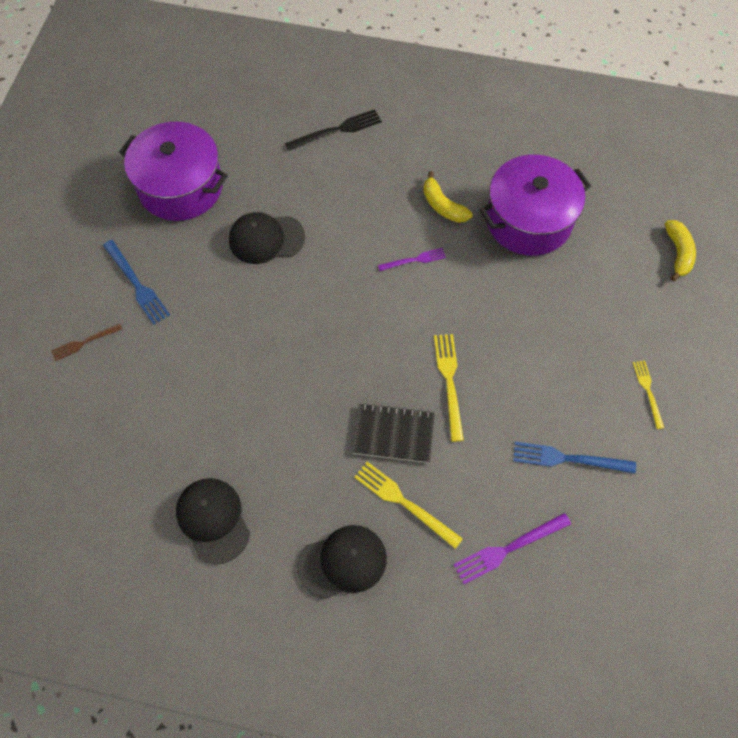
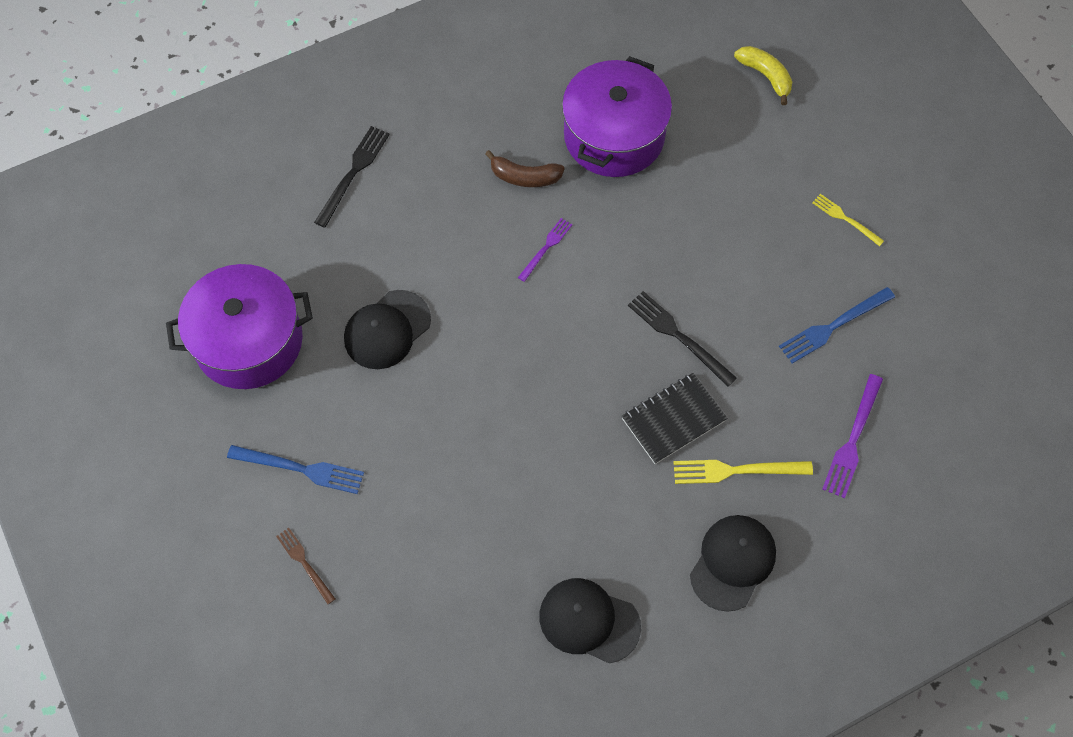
camera: 40 degrees left, 0 degrees up
brown fork [51,324,122,361] -> brown fork turned 120 degrees clockwise [276,528,336,604]
yellow banana [423,171,473,223] -> brown banana [485,150,565,187]
yellow fork [434,334,464,442] -> black fork [628,291,737,387]

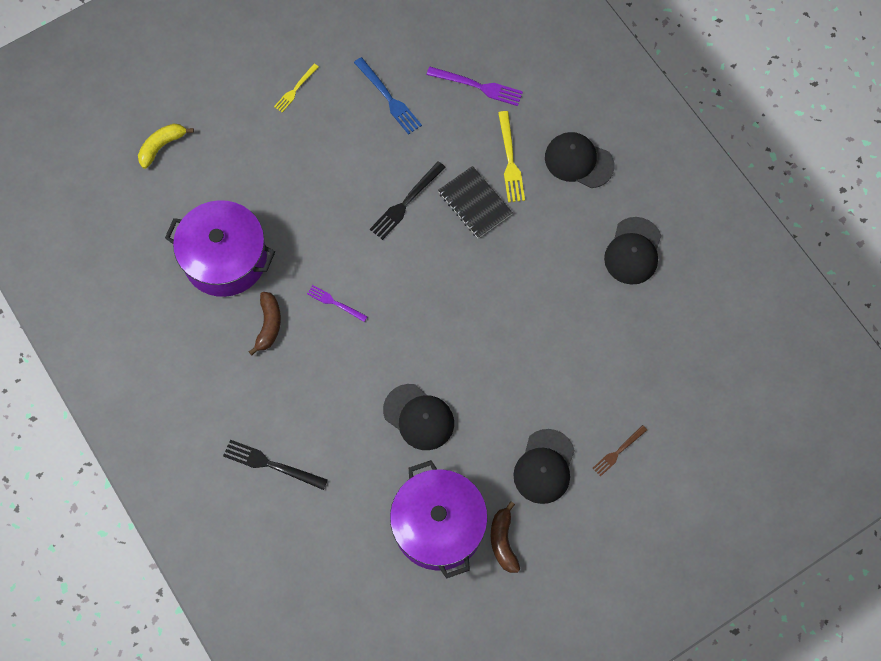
camera: 95 degrees left, 5 degrees up
blue fork [227,445,364,494] -> black cap [513,429,575,504]
none -> brown banana [491,501,520,573]

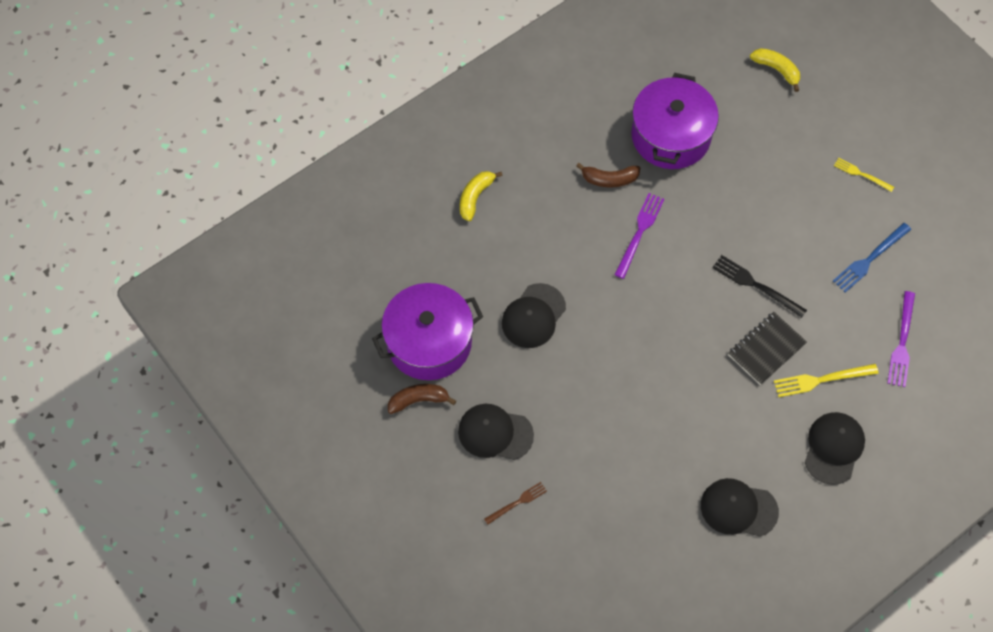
camera: 85 degrees right, 5 degrees down
black fork [223,440,328,490] -> yellow banana [460,171,503,221]
purple fork [307,285,368,322] -> purple fork [614,193,664,279], size x1.57
brown fork [593,425,647,477] -> brown fork turned 105 degrees clockwise [484,482,547,524]

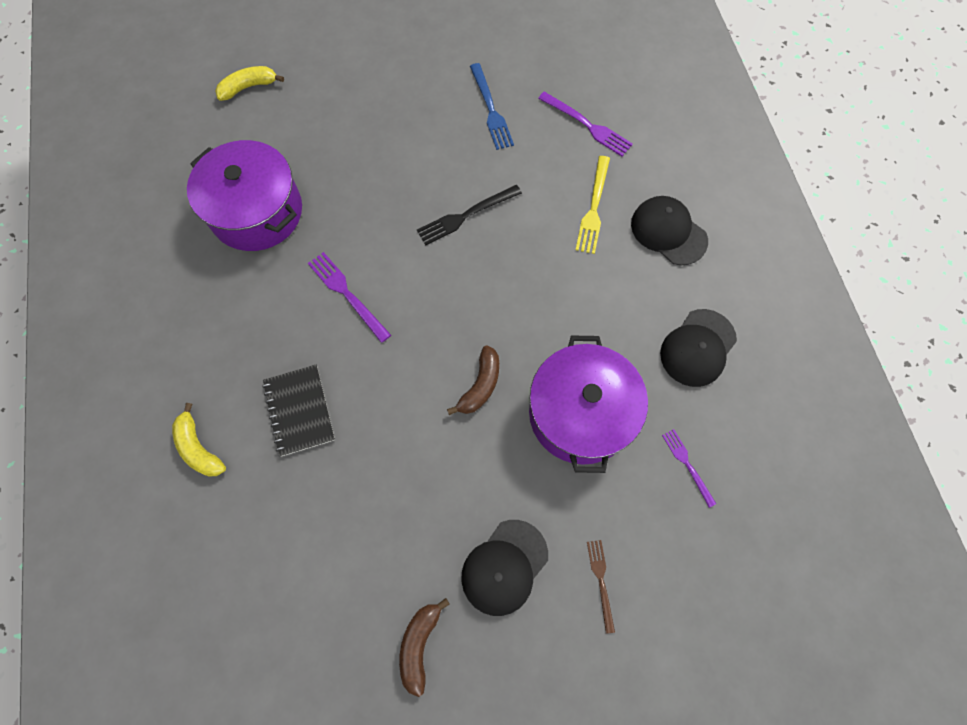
camera: 65 degrees left, 5 degrees up
purple pot [372,283,483,380] -> purple pot moved to [529,336,648,473]
black cap [502,283,566,348] -> none
brown banana [576,163,640,188] -> brown banana moved to [447,346,499,415]
black notebook [728,312,807,385] -> black notebook moved to [262,365,335,457]
yellow fork [834,158,894,192] -> none
none -> purple fork [662,429,716,508]

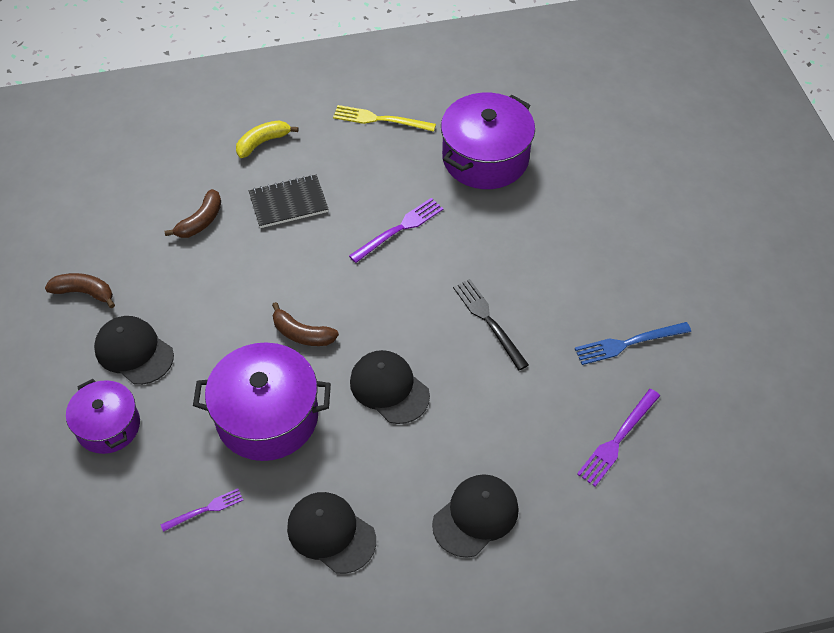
camera: 90 degrees right, 15 degrees down
yellow banana [215,66,284,101] -> none
yellow fork [576,156,610,254] -> yellow fork moved to [333,105,436,132]
brown fork [587,540,615,634] -> purple pot [66,379,140,454]
none -> brown banana [164,189,221,238]
none -> black cap [350,350,430,424]

